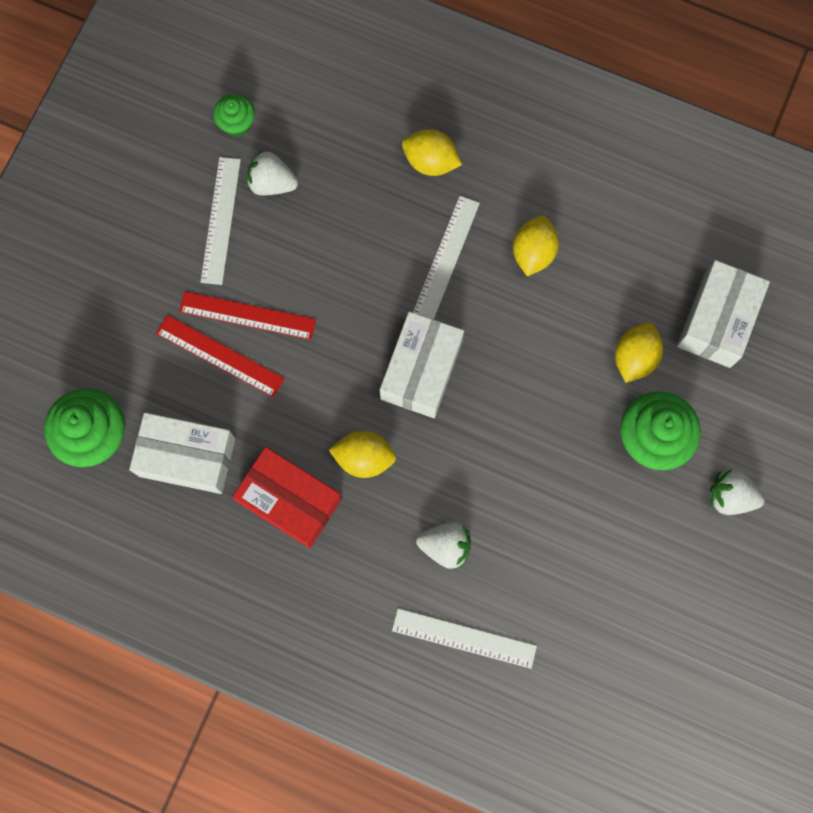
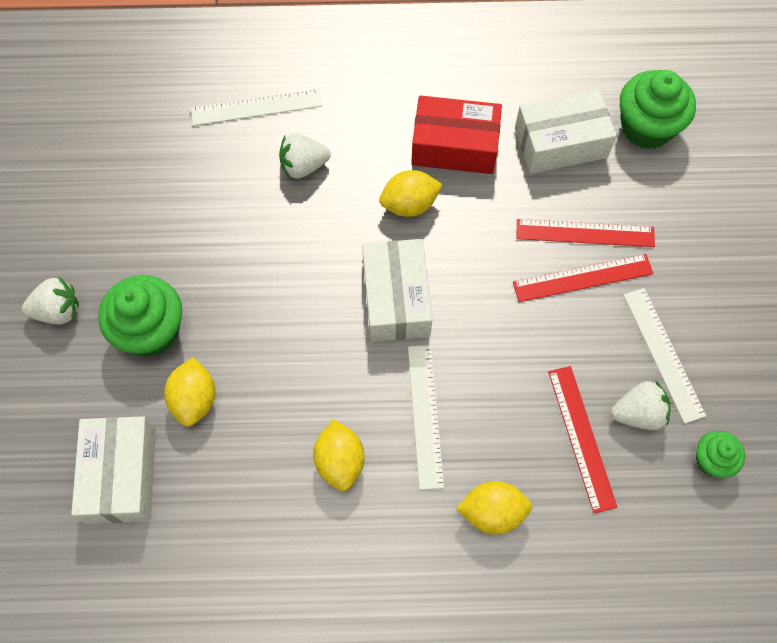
camera: 155 degrees right, 10 degrees down
none -> red ruler [548,366,617,513]

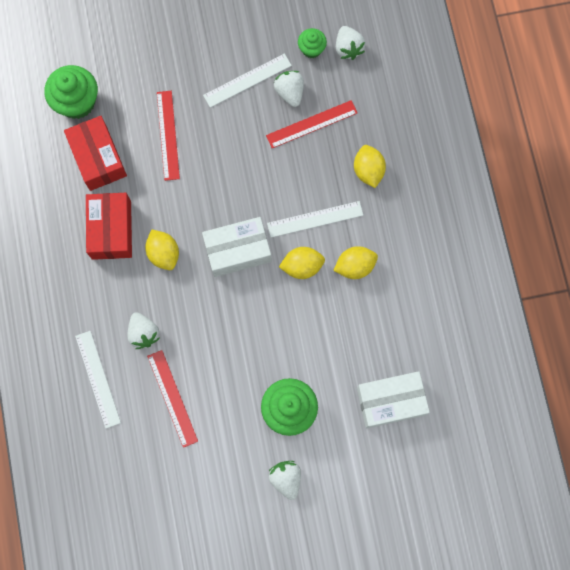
camera: 100 degrees left, 10 degrees up
yellow lemon [164,357,215,427] -> yellow lemon moved to [279,247,325,279]
red ruler [513,254,653,302] -> red ruler moved to [147,350,198,448]
white box [515,89,617,174] -> red box [64,116,127,191]
none -> white strawberry [336,26,365,60]

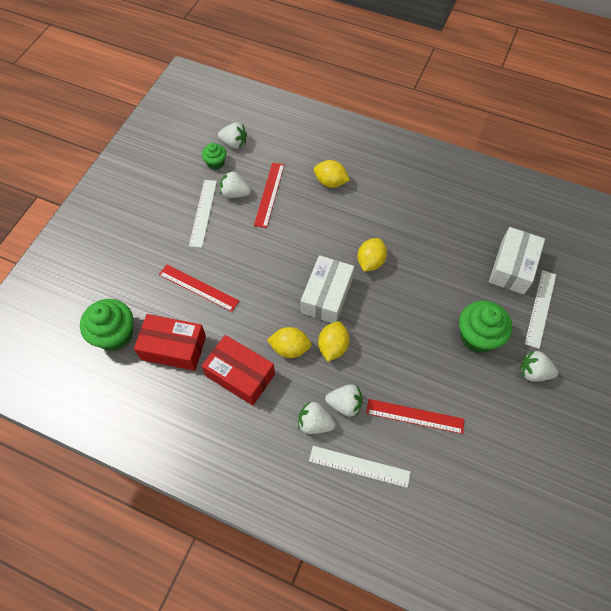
camera: 55 degrees left, 15 degrees down
white ruler [267,201,363,238] -> white ruler moved to [525,270,556,349]
yellow lemon [333,246,378,279] -> yellow lemon moved to [318,321,349,362]
none -> white strawberry [298,401,336,434]

